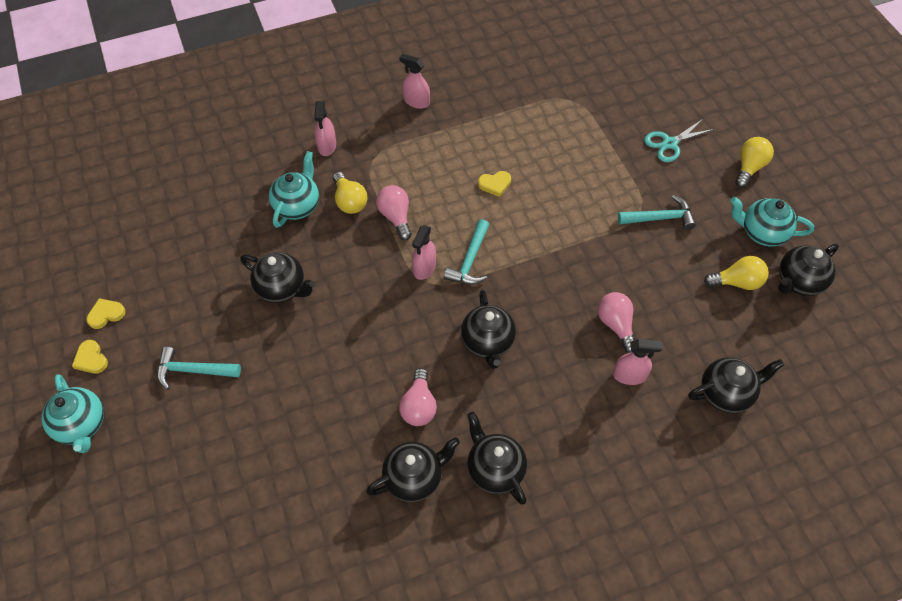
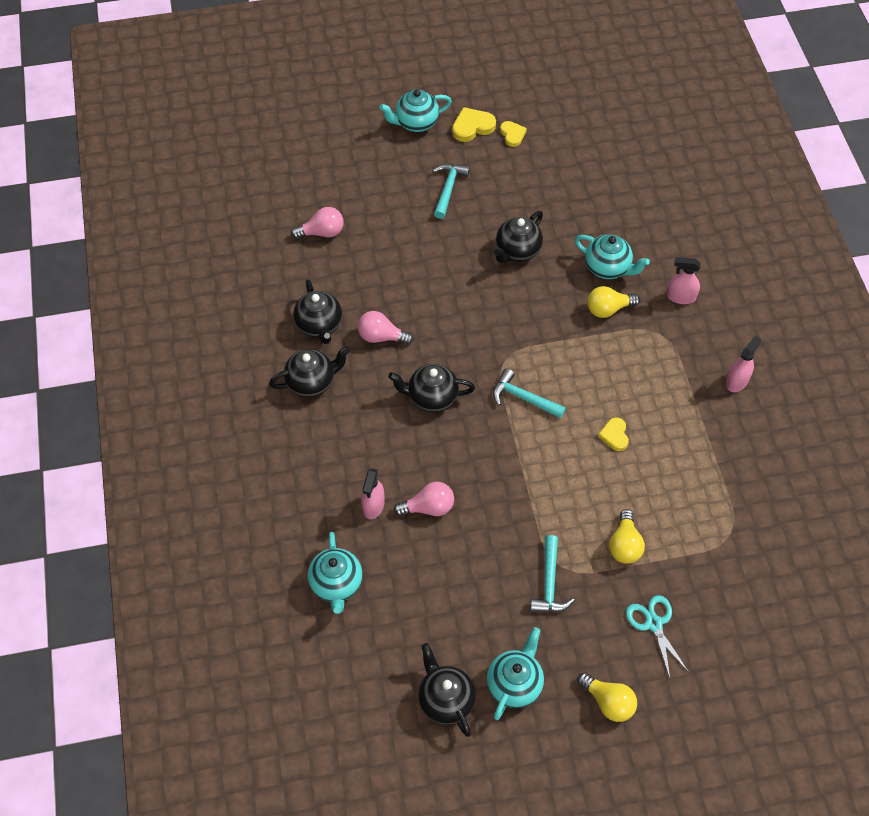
camera: 100 degrees right, 0 degrees up
yellow heart [72,340,108,374] -> yellow heart [452,107,496,142], size x1.50
pink light bulb [376,185,412,240] -> pink light bulb moved to [291,207,344,239]
pink spray bottle [412,225,436,280] -> none
black teapot [688,357,784,413] -> turquoise teapot [308,532,363,614]
yellow light bulb [704,256,769,290] -> yellow light bulb moved to [609,509,645,564]

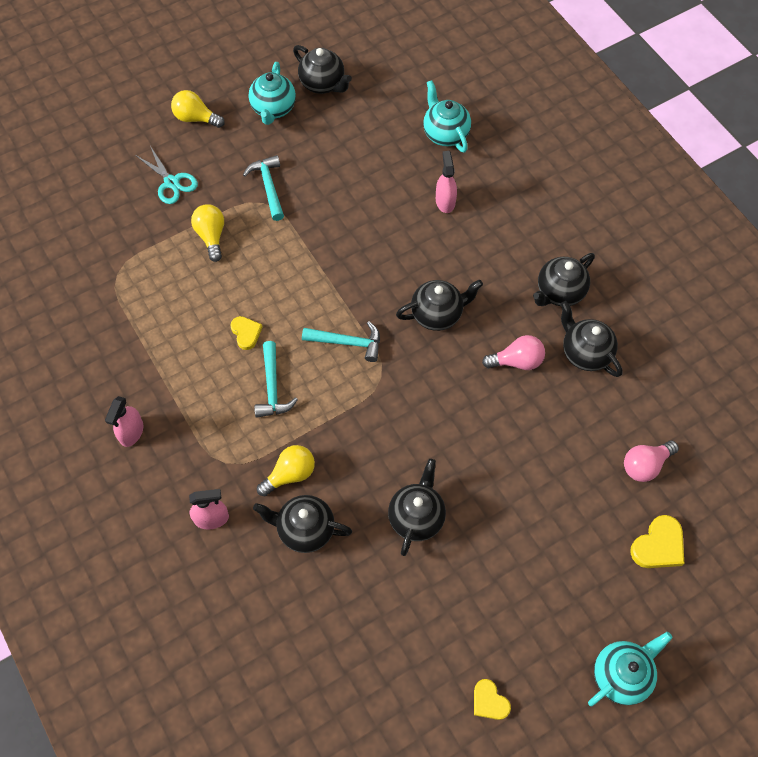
camera: 160 degrees right, 5 degrees up
pink light bulb [393,482,454,516] -> none
turquoise hammer [433,163,470,219] -> turquoise hammer moved to [254,341,298,418]
yellow heart [452,107,496,142] -> yellow heart moved to [630,515,684,568]
turquoise teapot [575,234,650,279] -> black teapot [253,495,352,553]

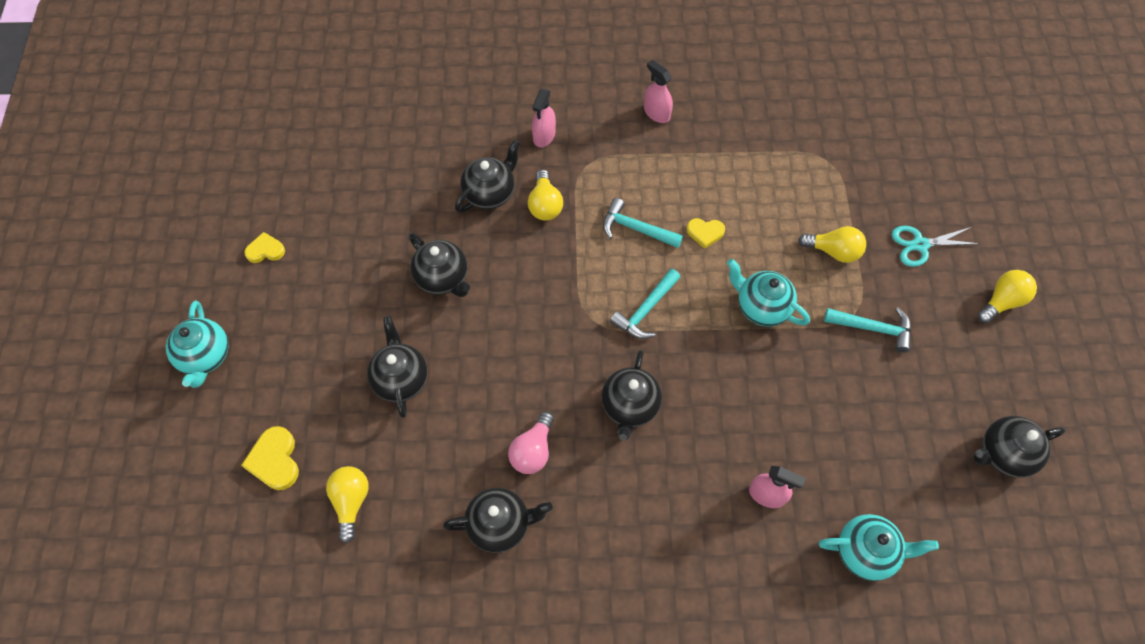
camera: 120 degrees right, 0 degrees up
turquoise teapot [249,62,296,125] -> turquoise teapot moved to [727,259,810,327]
black teapot [533,253,595,306] -> black teapot moved to [367,316,428,418]
pink light bulb [624,441,679,482] -> yellow light bulb [326,466,369,543]

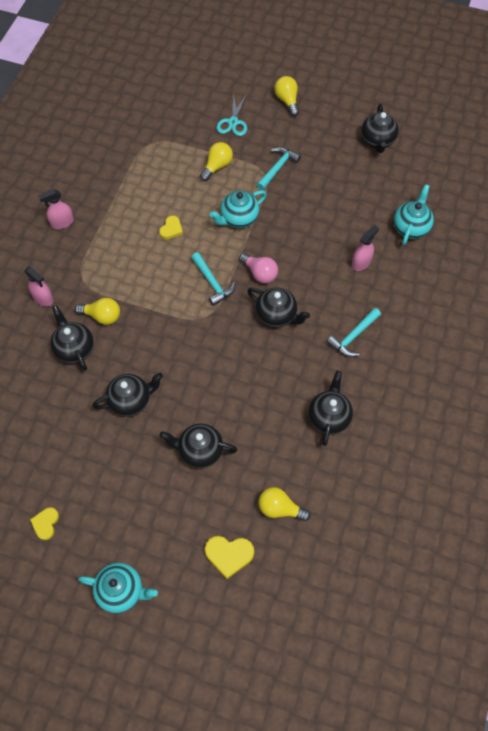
camera: 70 degrees left, 0 degrees up
pink light bulb [508,412,554,474] -> pink light bulb moved to [239,253,278,284]
turquoise hammer [603,198,683,248] -> turquoise hammer moved to [327,308,381,357]

